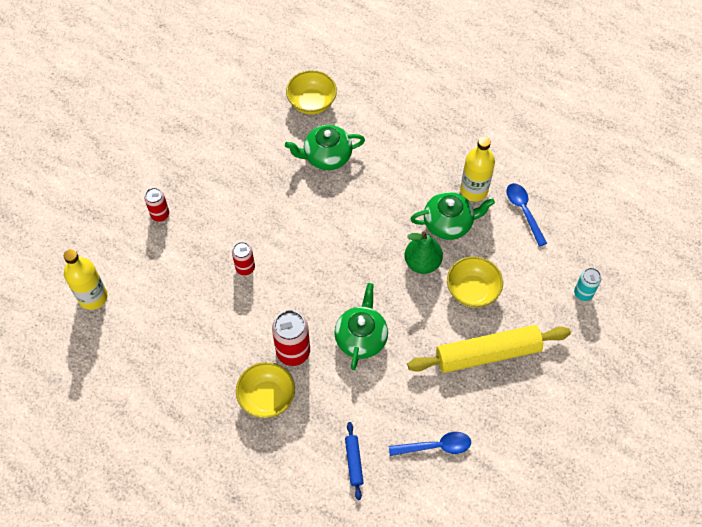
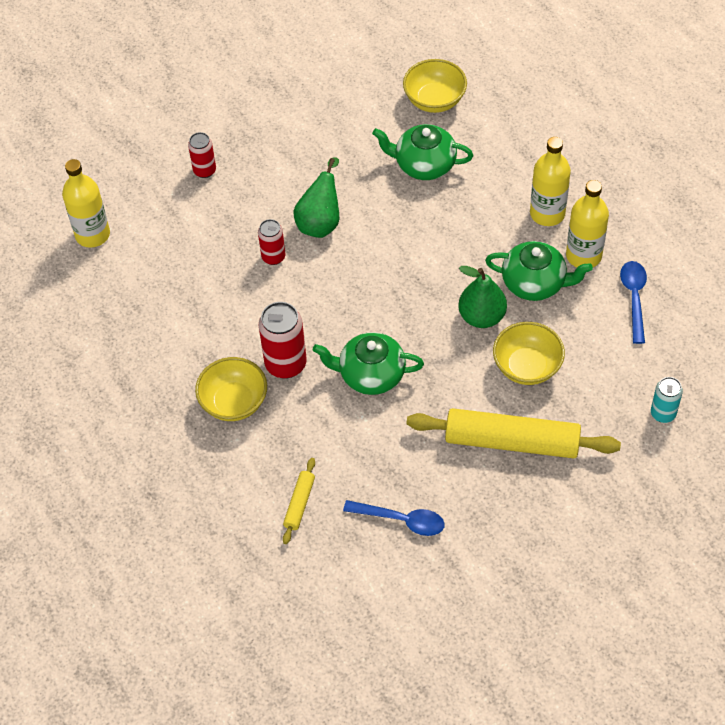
camera: 25 degrees right, 5 degrees down
green teapot [334,283,388,370] -> green teapot turned 120 degrees counterclockwise [313,332,424,395]
blue rolling pin [345,422,364,500] -> yellow rolling pin [283,458,315,544]
none -> green pear [293,158,339,238]
none -> yellow bottle [530,137,571,226]

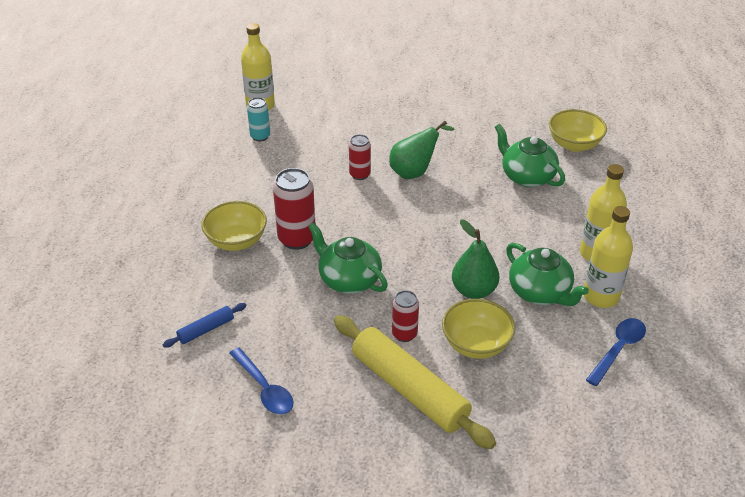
camera: 35 degrees right, 15 degrees down
red can [188,132,216,178] -> red can moved to [392,290,419,342]
yellow rolling pin [283,458,315,544] -> blue rolling pin [163,303,246,348]
turquoise can [651,377,683,423] -> turquoise can moved to [247,97,270,141]

